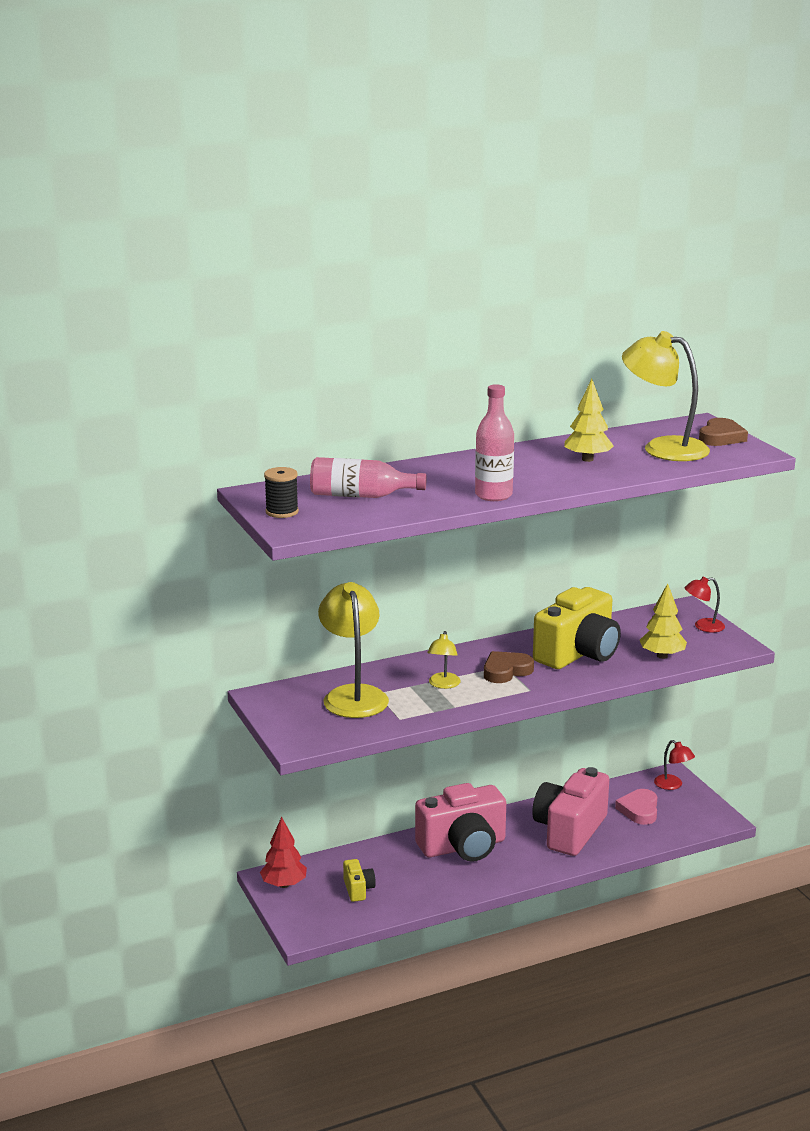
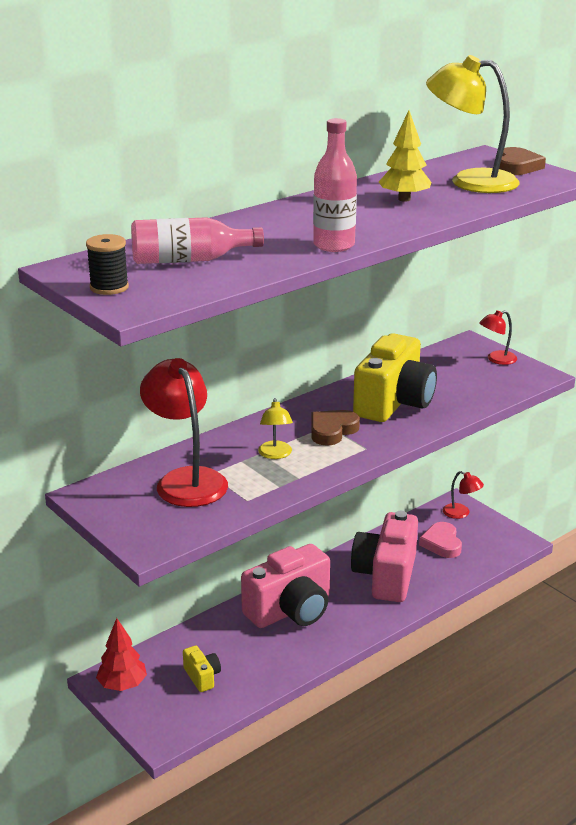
camera: 15 degrees left, 5 degrees up
yellow lamp [318,582,389,718] -> red lamp [140,358,228,507]
yellow tree [640,583,687,659] -> none

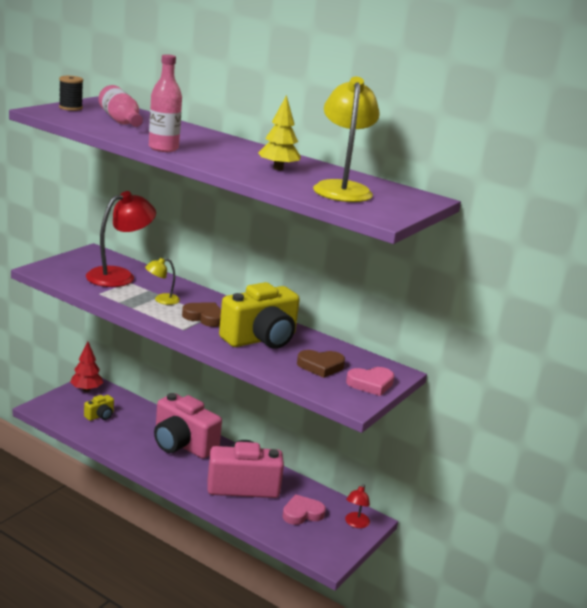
camera: 70 degrees right, 5 degrees down
yellow camera [353,333,437,422] -> yellow camera turned 45 degrees counterclockwise [219,282,300,349]
red lamp [479,310,517,365] -> pink heart [346,367,394,396]
brown heart [499,147,546,175] -> brown heart moved to [297,350,345,378]

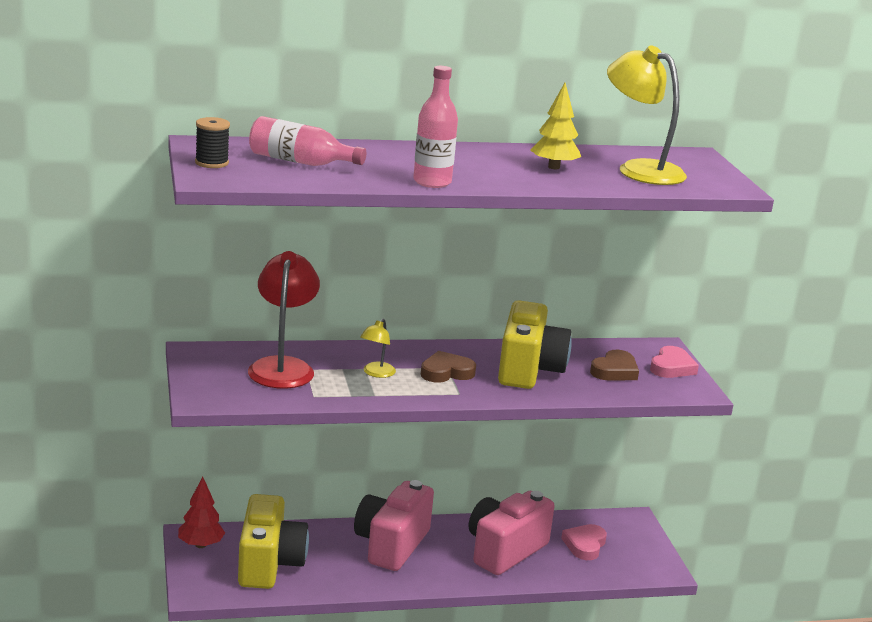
camera: 45 degrees left, 0 degrees up
yellow camera [84,395,114,421] -> yellow camera [238,494,309,589], size x2.25
pink camera [154,393,222,459] -> pink camera turned 120 degrees clockwise [354,480,434,571]
red lamp [345,484,370,528] -> none

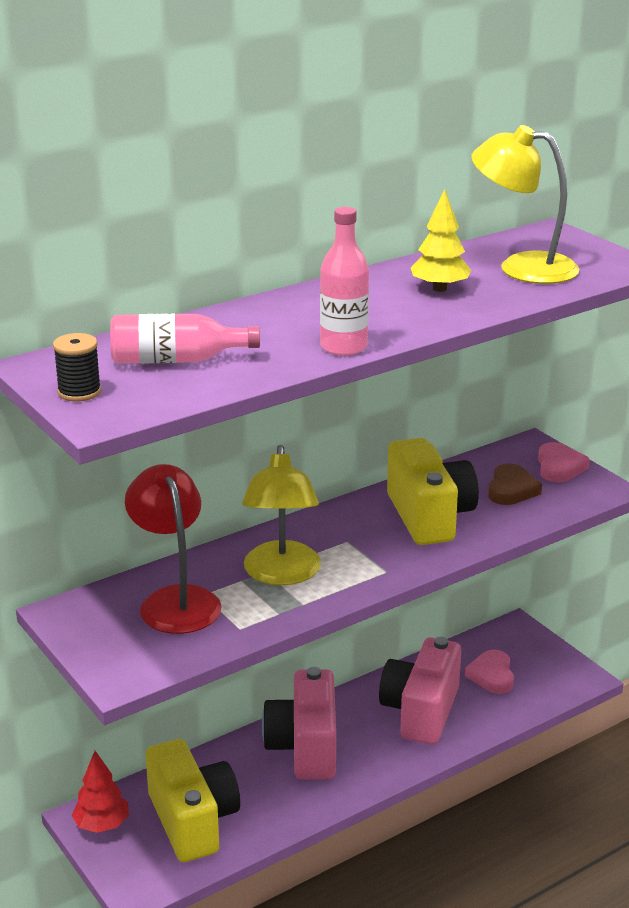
camera: 20 degrees left, 5 degrees up
yellow lamp [360,318,396,378] -> yellow lamp [242,445,321,585], size x2.00
brown heart [421,351,476,382] -> none

